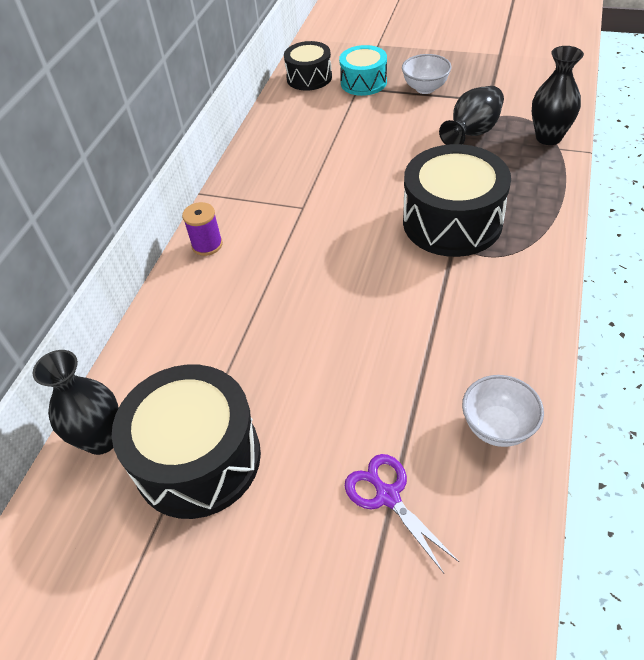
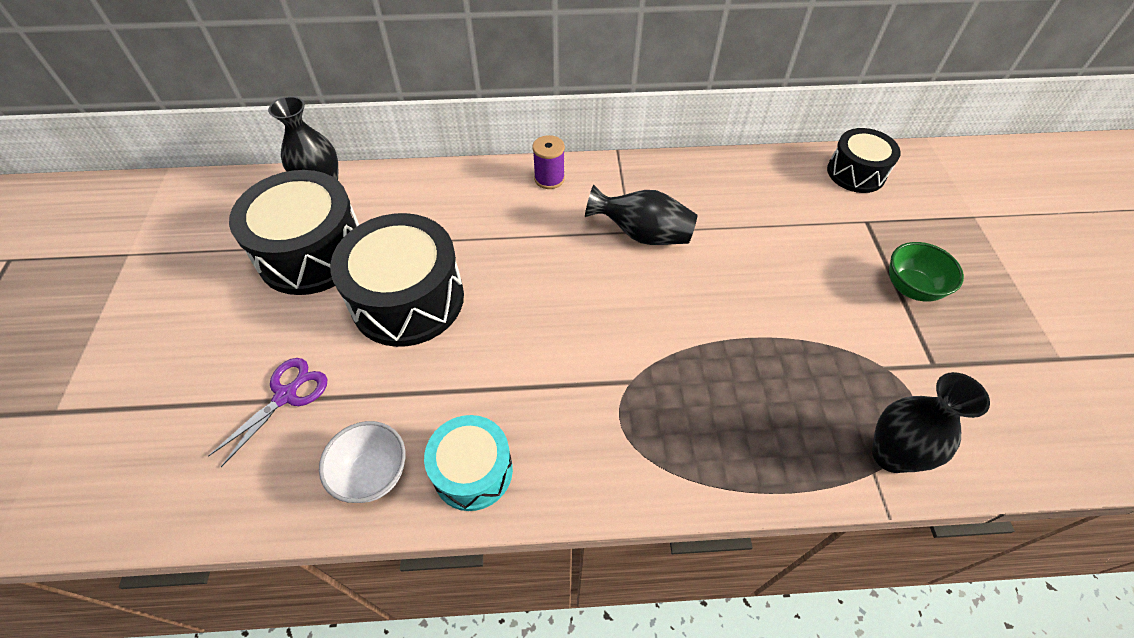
camera: 65 degrees right, 5 degrees up
turquoise drum [339,45,387,96] -> turquoise drum moved to [424,415,513,511]
white bowl [402,54,452,94] -> green bowl [889,242,964,302]
black drum [403,144,511,257] -> black drum moved to [330,213,464,347]
black vase [439,86,504,145] -> black vase moved to [585,185,697,245]

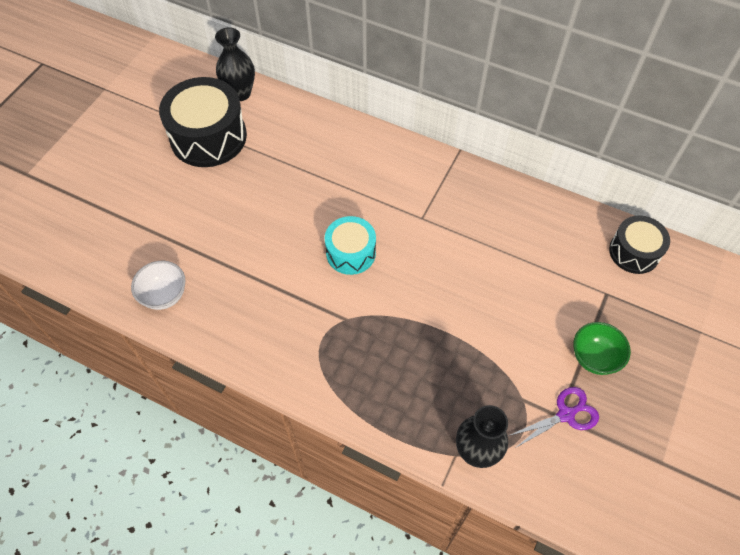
camera: 30 degrees right, 5 degrees up
purple scissors [208,358,327,467] -> purple scissors moved to [508,387,599,447]
black drum [330,213,464,347] -> none
turquoise drum [424,415,513,511] -> turquoise drum moved to [325,216,376,275]
purple spool [532,135,565,189] -> none
black vase [585,185,697,245] -> none

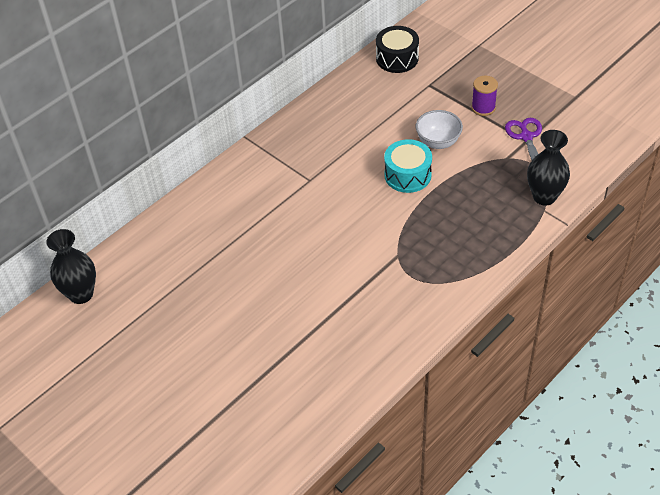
camera: 70 degrees left, 10 degrees down
white bowl [131,261,185,310] -> white bowl moved to [416,110,463,149]
black drum [159,77,247,167] -> none
turquoise drum [325,216,376,275] -> turquoise drum moved to [384,139,432,193]
green bowl [573,322,631,375] -> purple spool [472,76,498,116]

